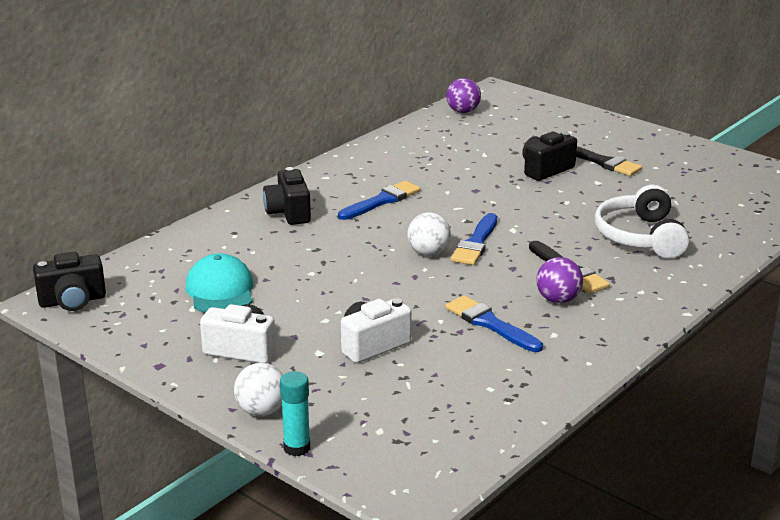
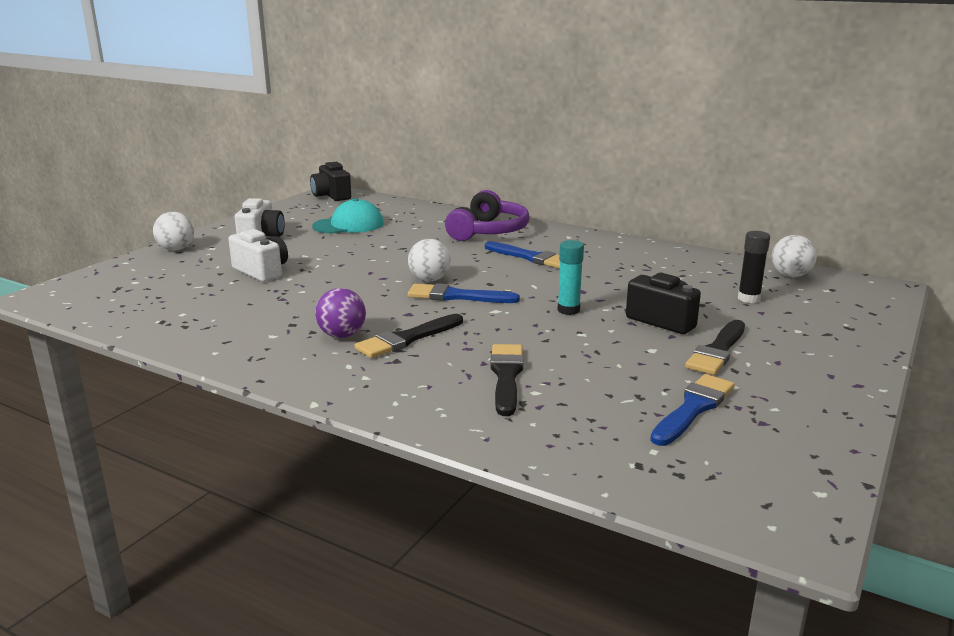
camera: 80 degrees right, 5 degrees down
black camera [263,167,311,225] -> purple headphones [445,190,530,241]
turquoise glue stick [280,371,310,456] -> turquoise glue stick moved to [557,240,584,315]
blue brush [445,295,543,352] -> blue brush moved to [650,374,735,446]
purple ball [446,78,481,113] -> white ball [772,235,817,277]
white headphones [595,185,689,259] -> black brush [490,344,524,416]
none -> black glue stick [738,231,770,303]

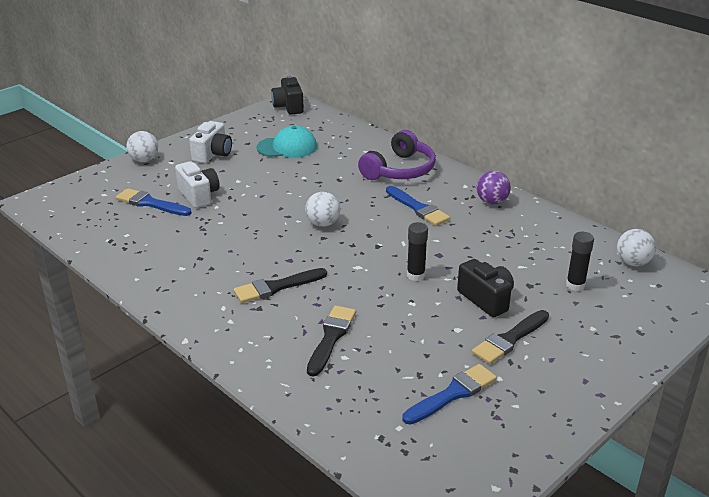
camera: 15 degrees right, 10 degrees up
purple ball [315,288,366,338] -> purple ball moved to [477,171,511,205]
blue brush [408,283,520,303] -> blue brush moved to [116,188,192,216]
turquoise glue stick [557,240,584,315] -> black glue stick [407,222,428,281]

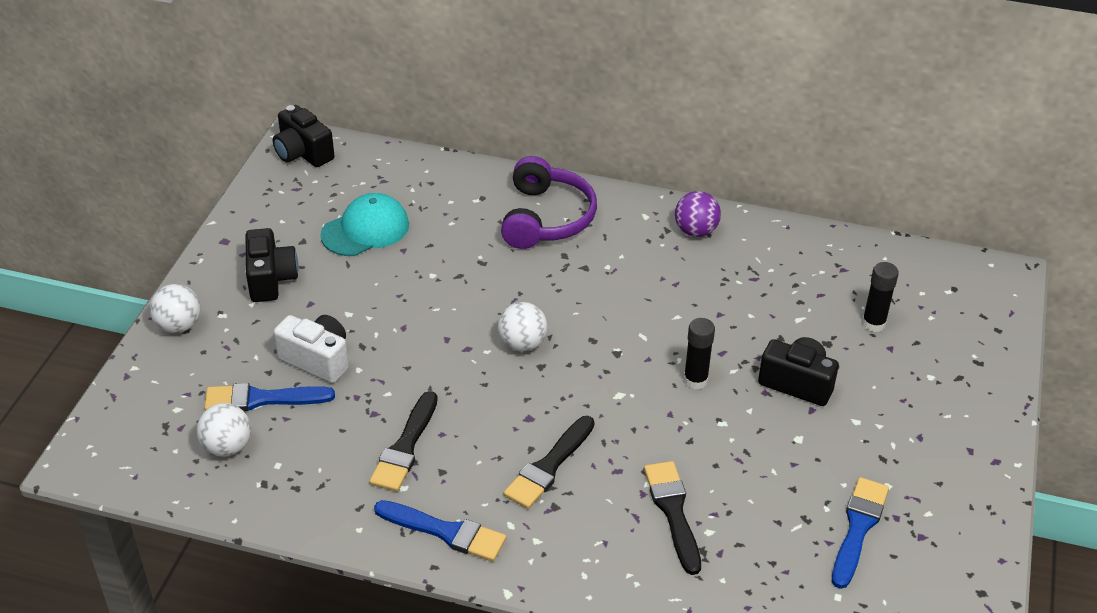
camera: 30 degrees left, 10 degrees up
white camera [189,121,232,164] -> black camera [246,228,298,302]
blue brush [386,186,450,226] -> blue brush moved to [374,500,506,562]
black brush [472,310,549,364] -> black brush moved to [369,391,438,492]
white ball [617,229,656,266] -> white ball moved to [196,403,251,457]

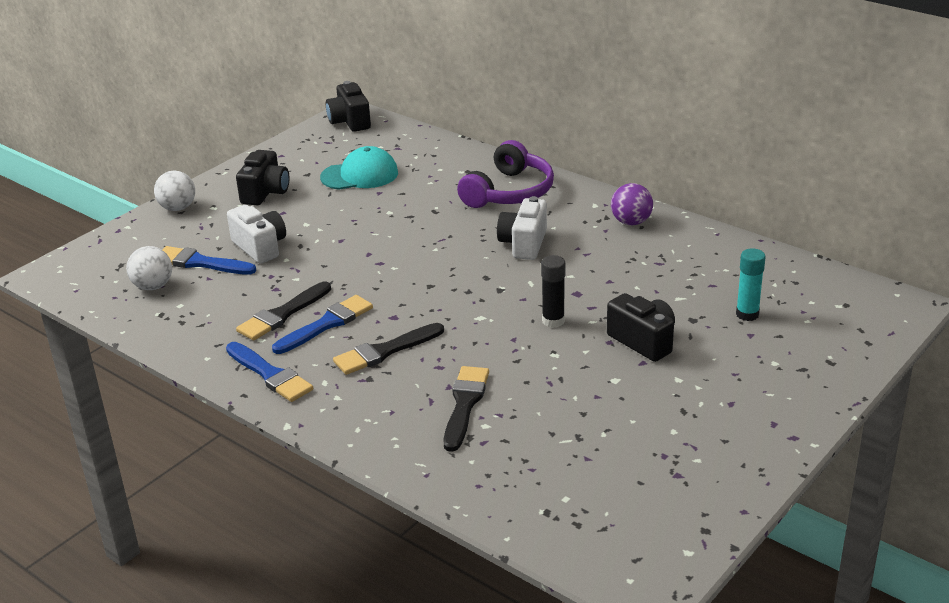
camera: 25 degrees right, 10 degrees down
white ball [498,302,548,352] -> none
blue brush [832,477,889,589] -> blue brush moved to [272,295,373,354]
black glue stick [862,262,899,332] -> turquoise glue stick [736,248,766,321]
none -> white camera [497,196,547,260]

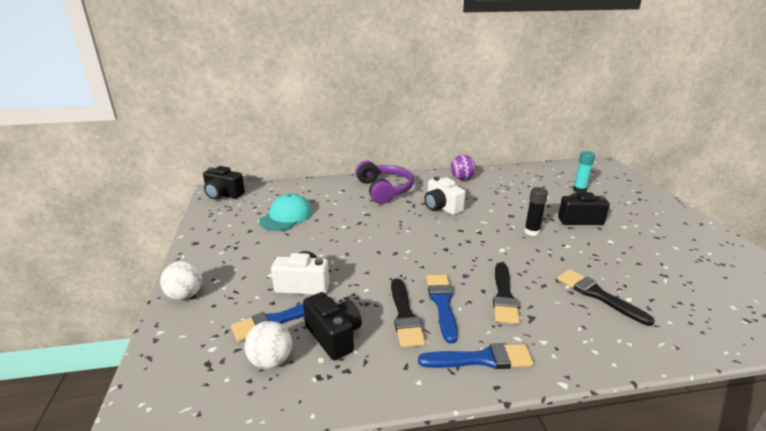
camera: 50 degrees left, 5 degrees down
black camera [236,150,290,205] -> black camera moved to [303,292,362,360]

